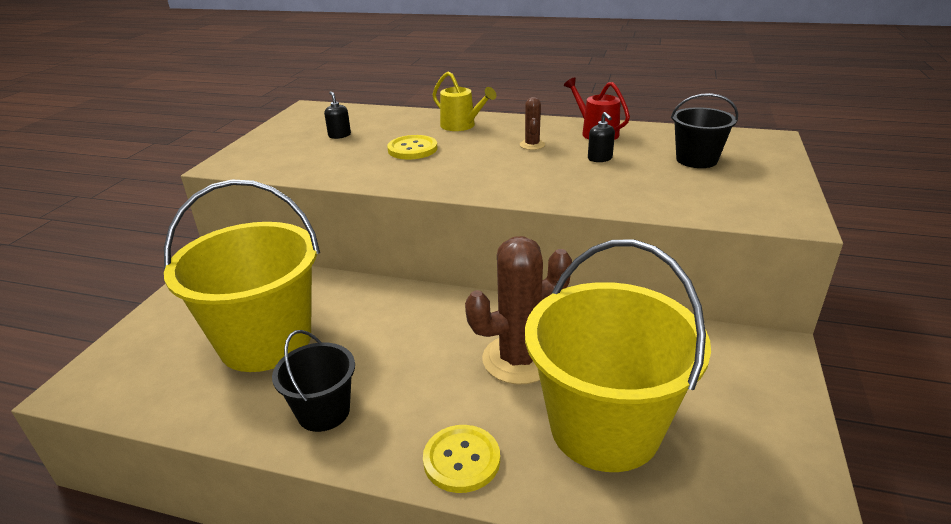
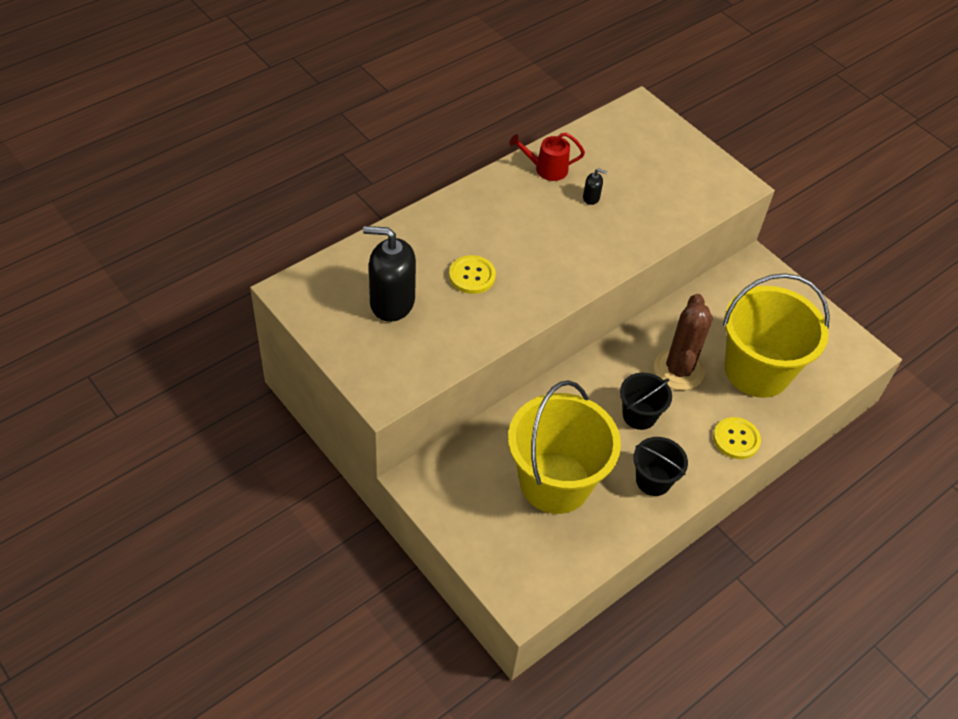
camera: 60 degrees left, 20 degrees up
black soap dispenser [324,91,351,139] -> black soap dispenser [363,226,416,322], size x2.39
yellow watering can [433,71,496,131] -> none
brown cactus [520,97,545,150] -> none
black bucket [671,93,738,168] -> black bucket moved to [620,373,672,430]

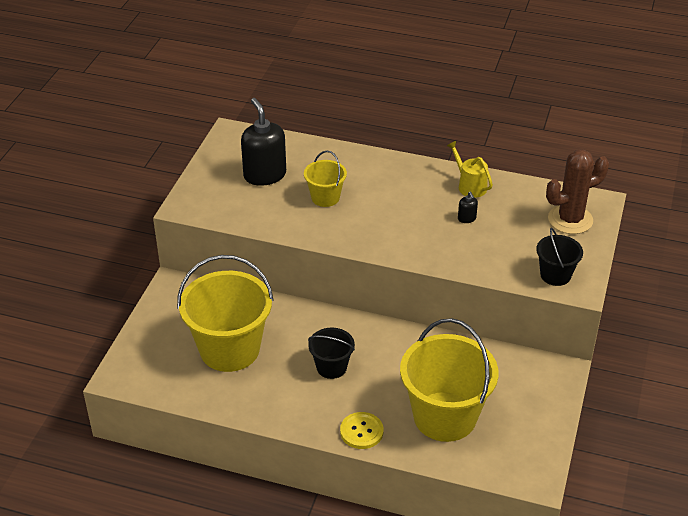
camera: 60 degrees right, 10 degrees down
yellow button [449,255,496,294] -> yellow bucket [304,150,347,207]
red watering can [509,133,585,181] -> yellow watering can [447,141,493,198]
black bucket [633,437,688,496] -> black bucket moved to [536,228,583,286]
brown cactus [654,294,712,390] -> brown cactus moved to [546,150,609,234]

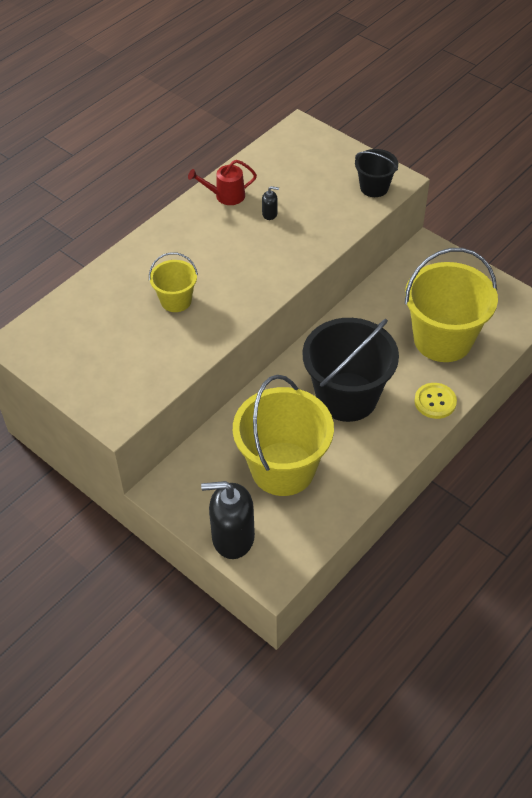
camera: 65 degrees left, 10 degrees up
black soap dispenser [241,98,286,186] -> black soap dispenser moved to [201,481,255,559]
black bucket [308,328,355,379] -> black bucket [303,318,399,422], size x2.00
yellow watering can [447,141,493,198] -> red watering can [188,160,257,205]
brown cactus [546,150,609,234] -> none

